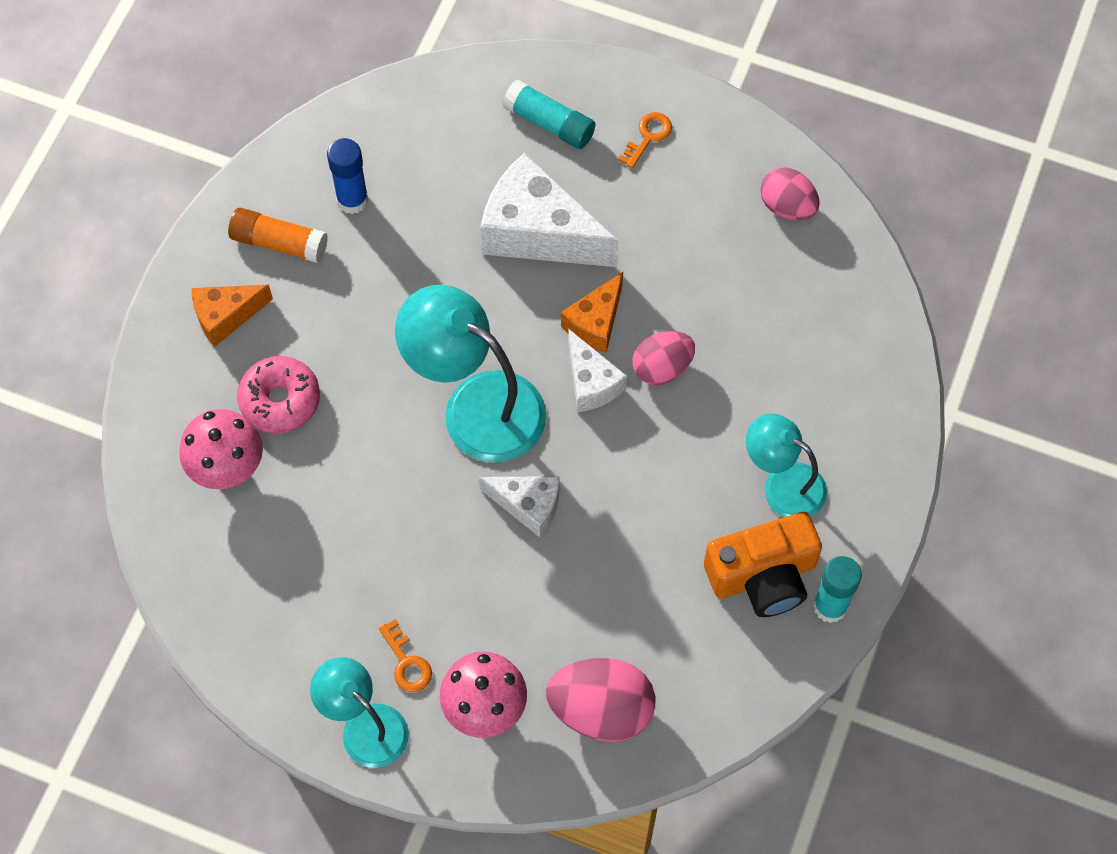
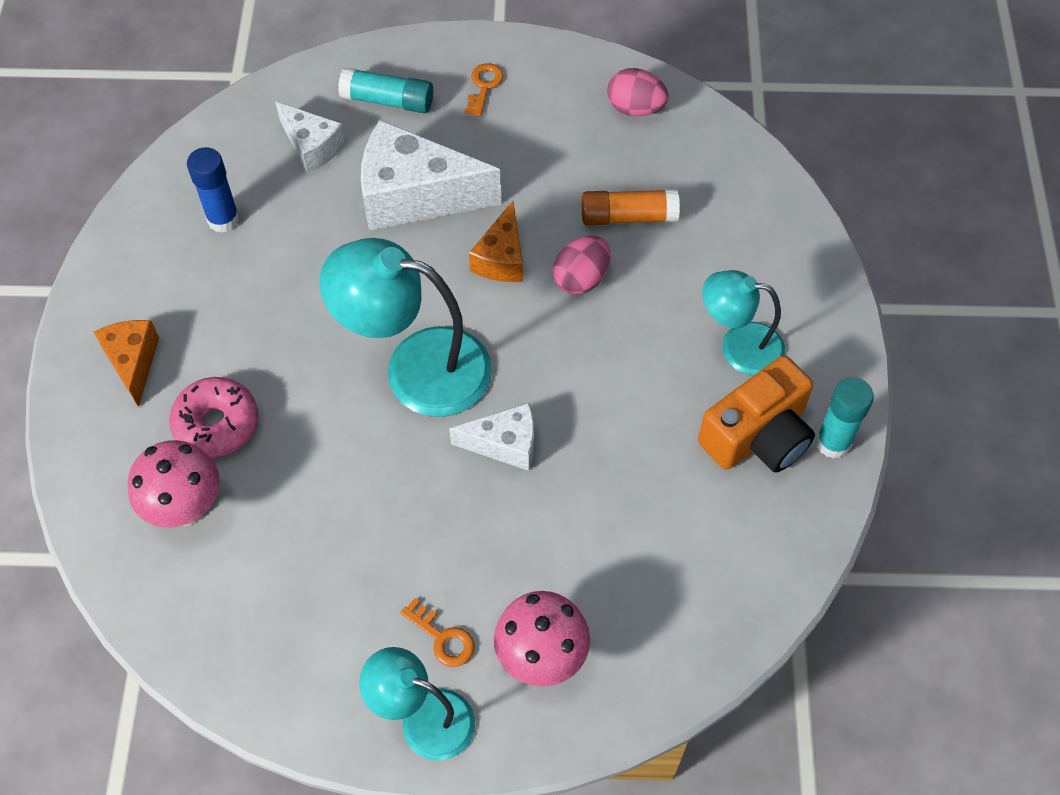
camera: 20 degrees left, 5 degrees down
orange cheese [191,285,273,347] -> orange cheese turned 120 degrees clockwise [94,320,159,407]
orange glue stick [228,208,328,263] -> orange glue stick moved to [582,189,680,225]
pink egg [546,658,656,742] -> none
white cheese [568,328,627,412] -> white cheese moved to [275,102,345,173]

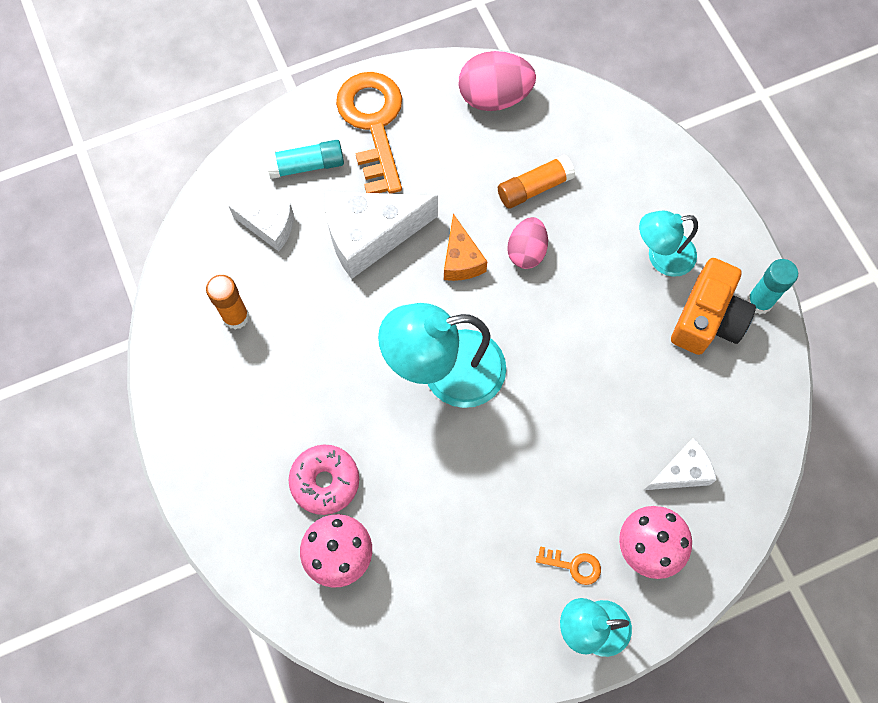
camera: 25 degrees left, 10 degrees up
orange cheese [94,320,159,407] -> none
blue glue stick [187,147,240,233] -> orange glue stick [206,275,249,330]
white cheese [449,403,534,471] -> white cheese moved to [645,438,717,490]
orange key [464,63,504,117] -> orange key [336,72,402,194], size x2.47
pink egg [607,68,669,116] -> pink egg [459,51,536,111], size x1.53

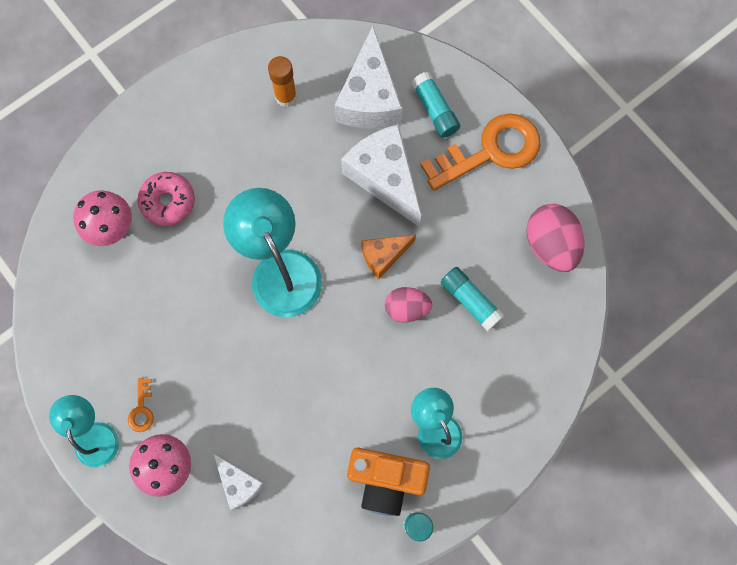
camera: 75 degrees right, 5 degrees up
white cheese [229,203,294,251] -> white cheese [335,26,403,129], size x1.79
orange glue stick [498,154,575,208] -> turquoise glue stick [441,267,505,332]

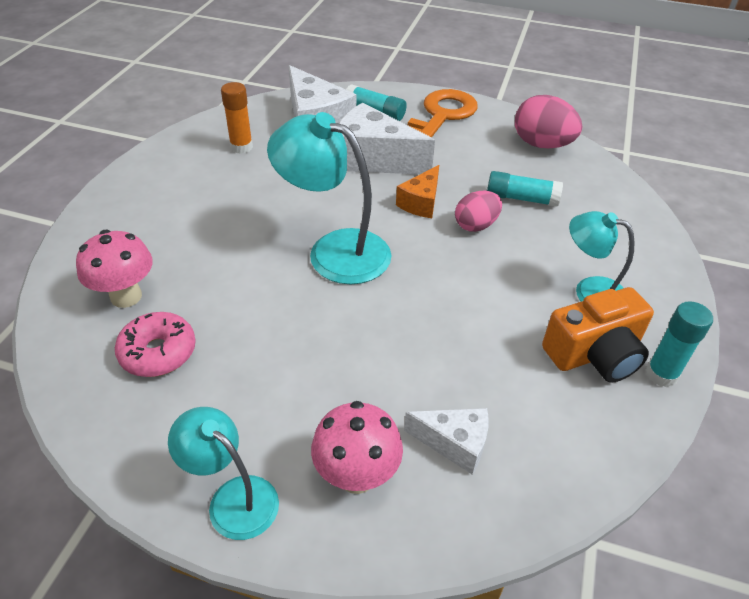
camera: 35 degrees left, 30 degrees down
orange key [128,378,154,432] -> none
pink donut [138,172,195,226] -> pink donut moved to [115,312,196,377]

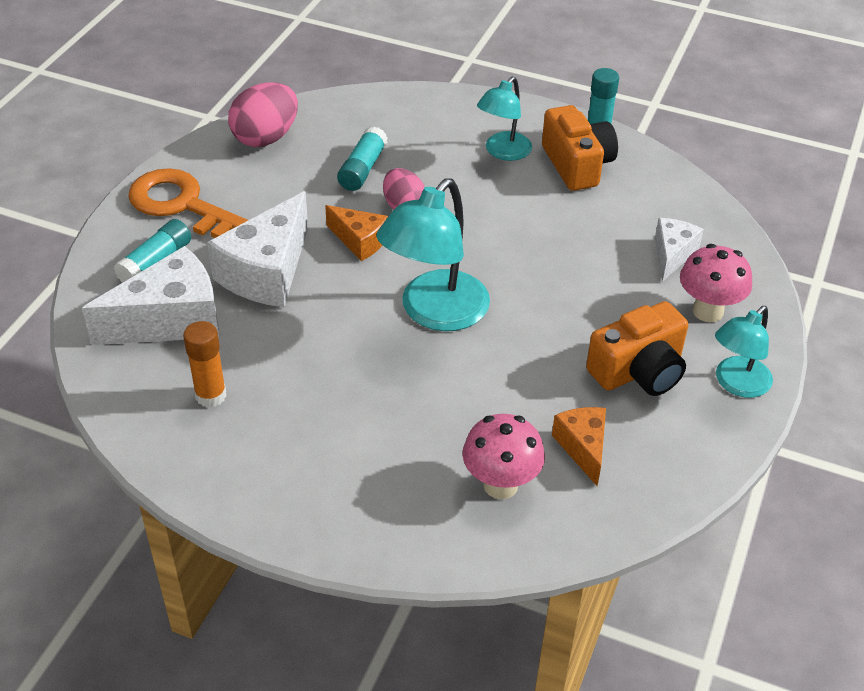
camera: 85 degrees left, 0 degrees up
pink donut [115,312,196,377] -> orange cheese [552,407,606,486]
none -> orange camera [586,301,688,396]

